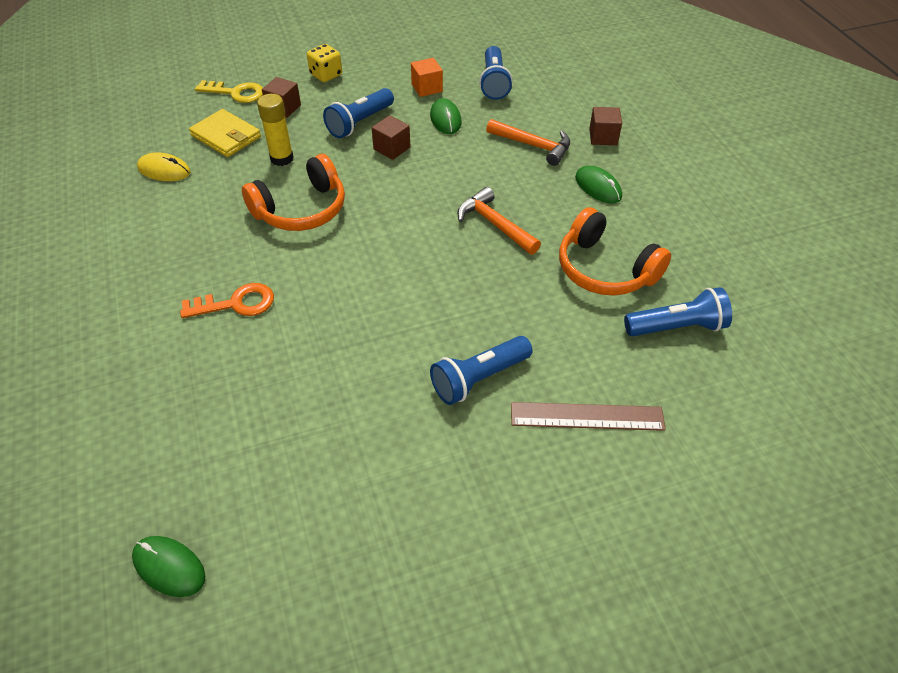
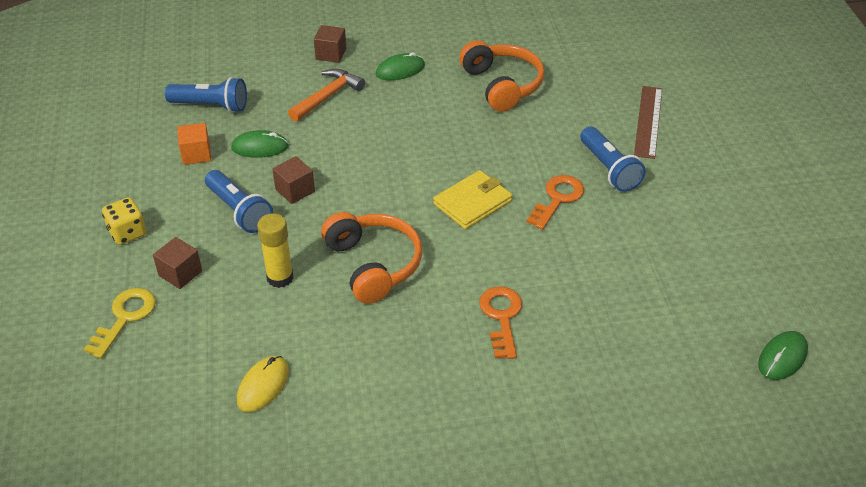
camera: 80 degrees left, 5 degrees down
yellow wallet [189,109,261,157] -> yellow wallet moved to [433,170,512,229]
orange hammer [457,187,541,255] -> none
orange headphones [559,207,671,296] -> orange headphones turned 75 degrees counterclockwise [459,40,545,112]
blue flashlight [624,287,732,337] -> none
none -> orange key [526,175,584,230]

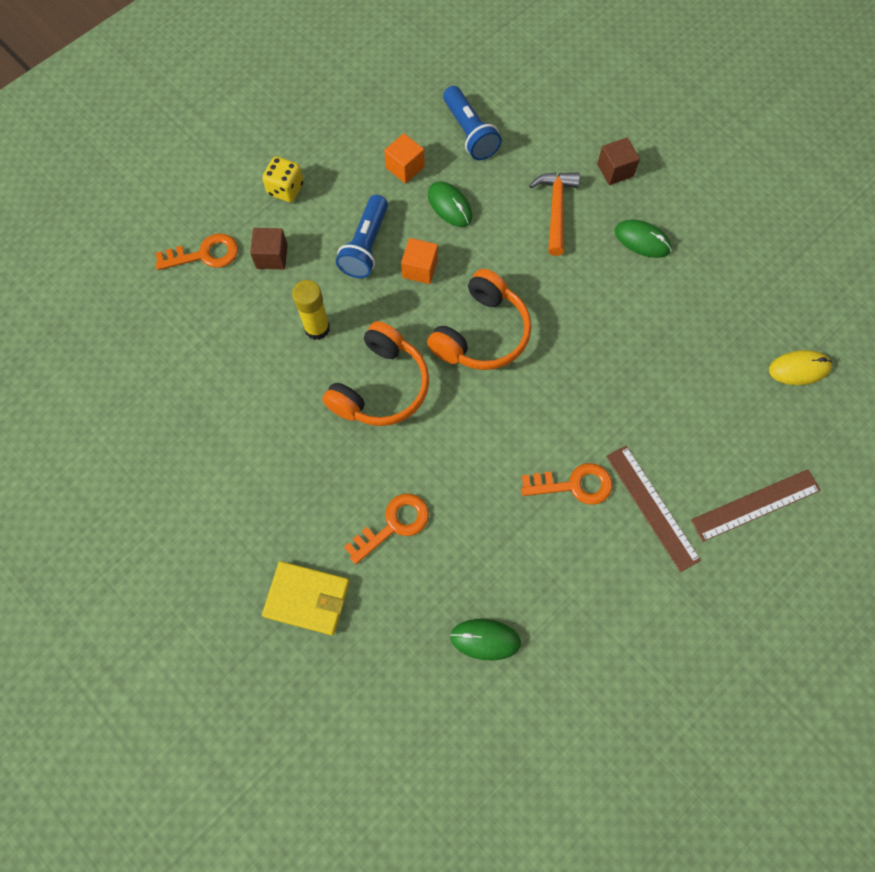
camera: 55 degrees right, 25 degrees up
yellow key [83,288,156,359] -> orange key [155,233,238,270]
yellow mouse [237,356,289,412] -> yellow mouse moved to [769,350,832,385]
brown cube [272,156,315,204] -> orange cube [401,238,438,284]
orange hammer [288,69,365,122] -> orange hammer turned 90 degrees counterclockwise [529,172,580,256]
yellow wallet [433,170,512,229] -> yellow wallet moved to [262,561,350,635]
orange headphones [459,40,545,112] -> orange headphones moved to [427,269,531,370]
blue flashlight [580,127,646,192] -> brown ruler [606,446,701,572]
green mouse [758,331,808,380] -> green mouse moved to [450,619,521,661]

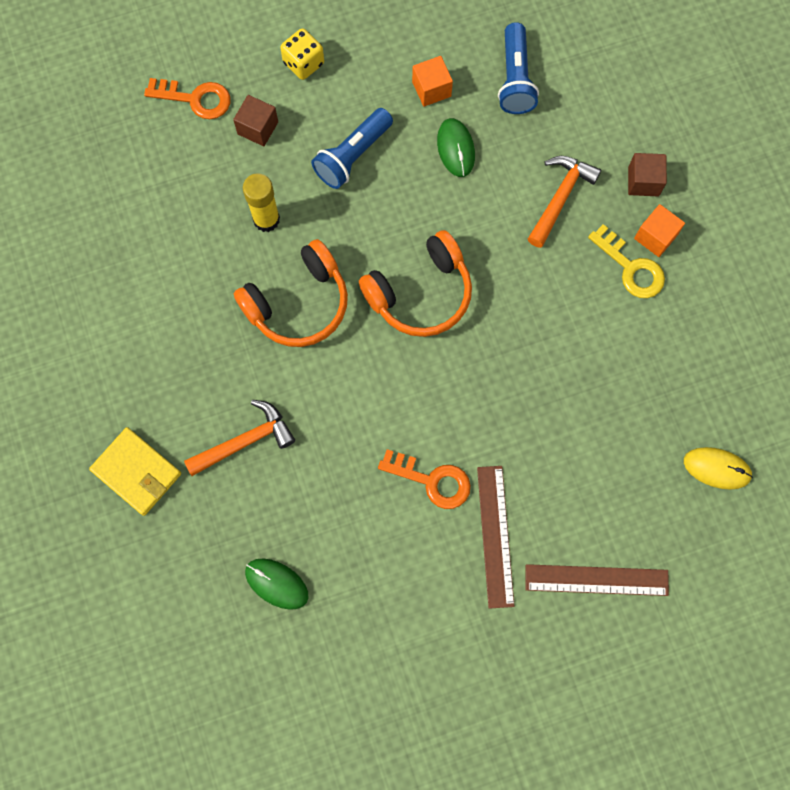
camera: 25 degrees right, 5 degrees up
orange key [344,494,429,564] -> orange hammer [184,400,295,476]
orange cube [401,238,438,284] -> orange cube moved to [634,204,685,257]
green mouse [615,219,671,258] -> yellow key [588,224,665,298]

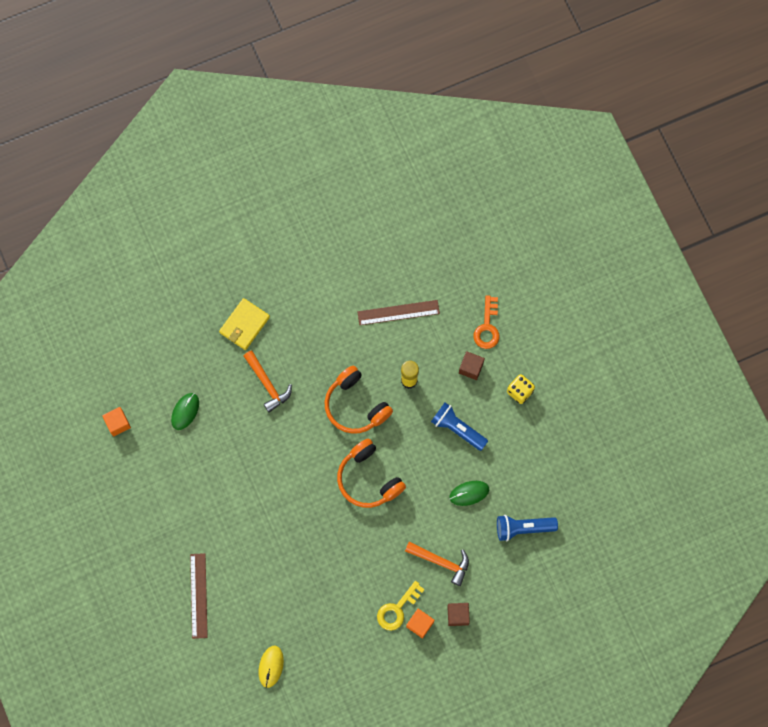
camera: 85 degrees right, 0 degrees up
orange key [378,449,471,509] -> none
orange cube [412,56,453,107] -> orange cube moved to [102,407,131,436]
brown ruler [477,466,514,609] -> brown ruler moved to [357,300,440,325]

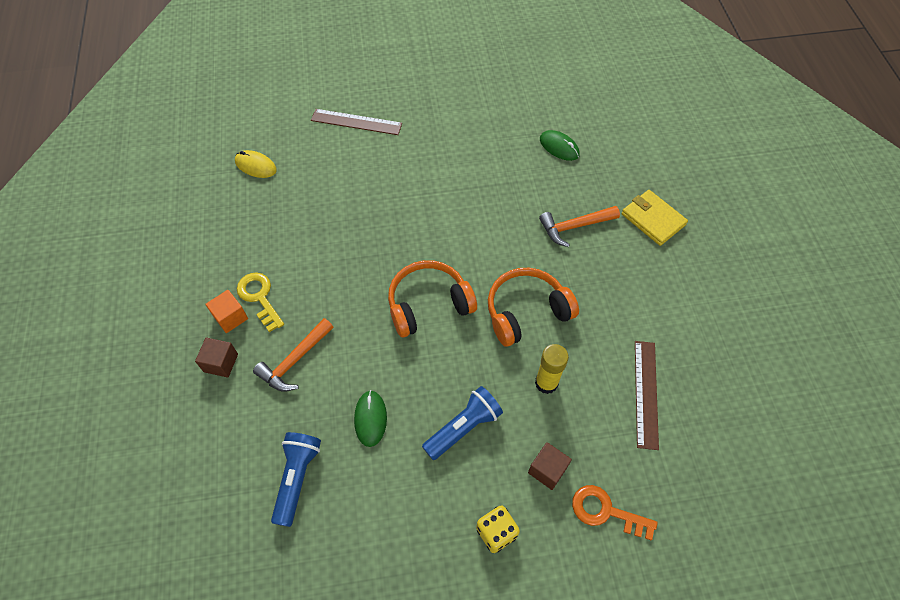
camera: 105 degrees right, 15 degrees down
orange cube [102,407,131,436] -> none

